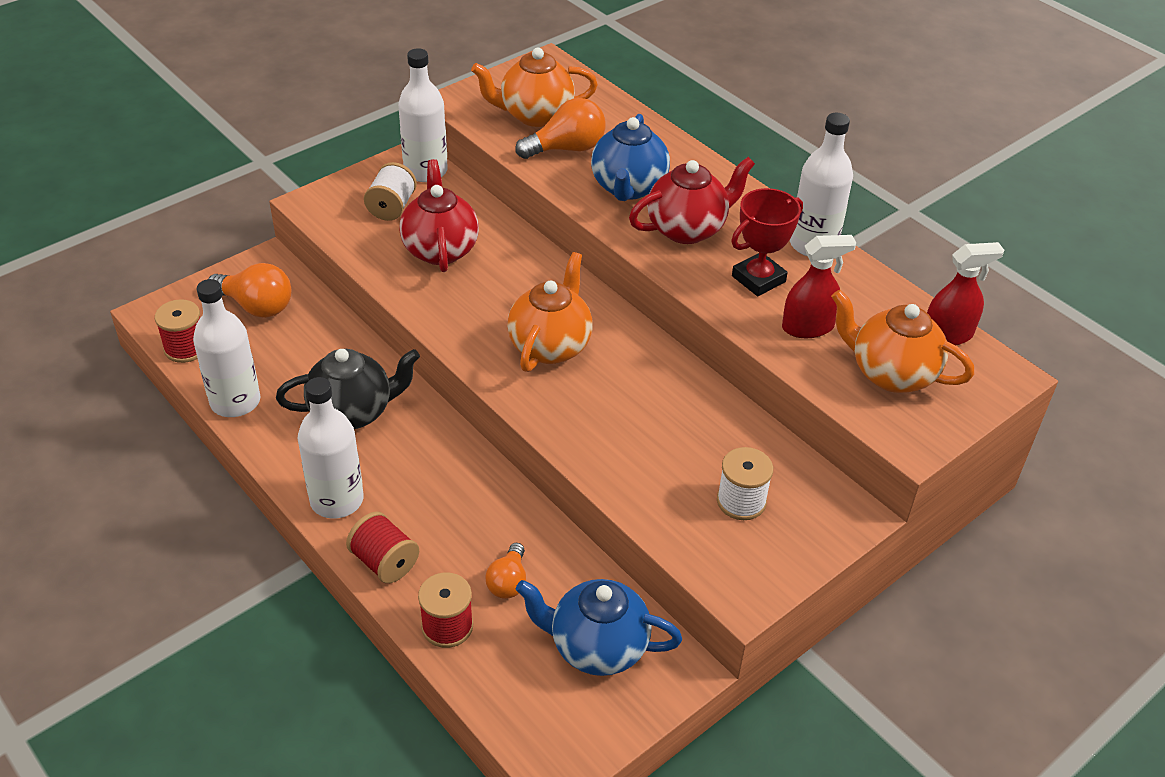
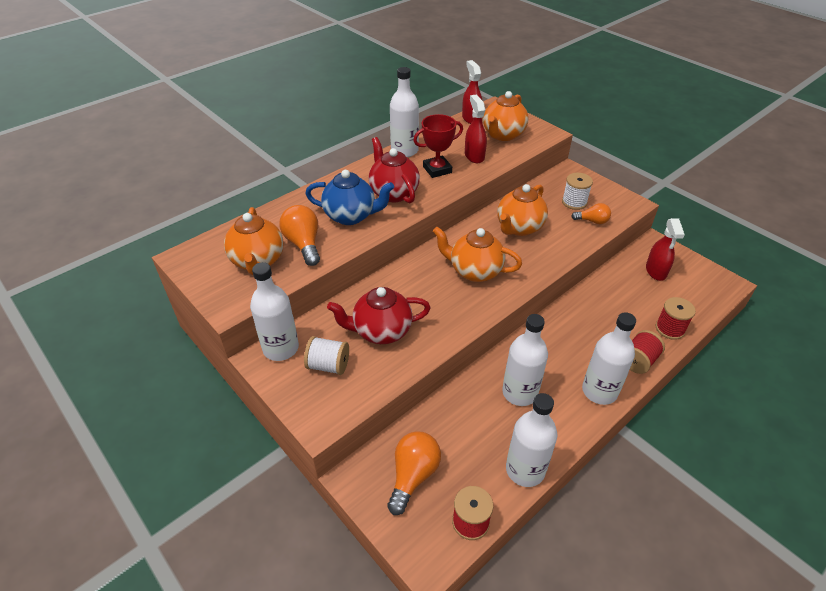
camera: 90 degrees left, 0 degrees up
black teapot [276,349,420,429] -> white bottle [502,314,548,406]
orange light bulb [485,543,526,599] -> orange light bulb moved to [571,203,611,224]
blue teapot [516,579,682,676] -> red spray bottle [646,218,685,281]
red trophy [731,188,803,296] -> red trophy turned 75 degrees counterclockwise [413,114,463,178]
none -> orange teapot [497,184,548,236]

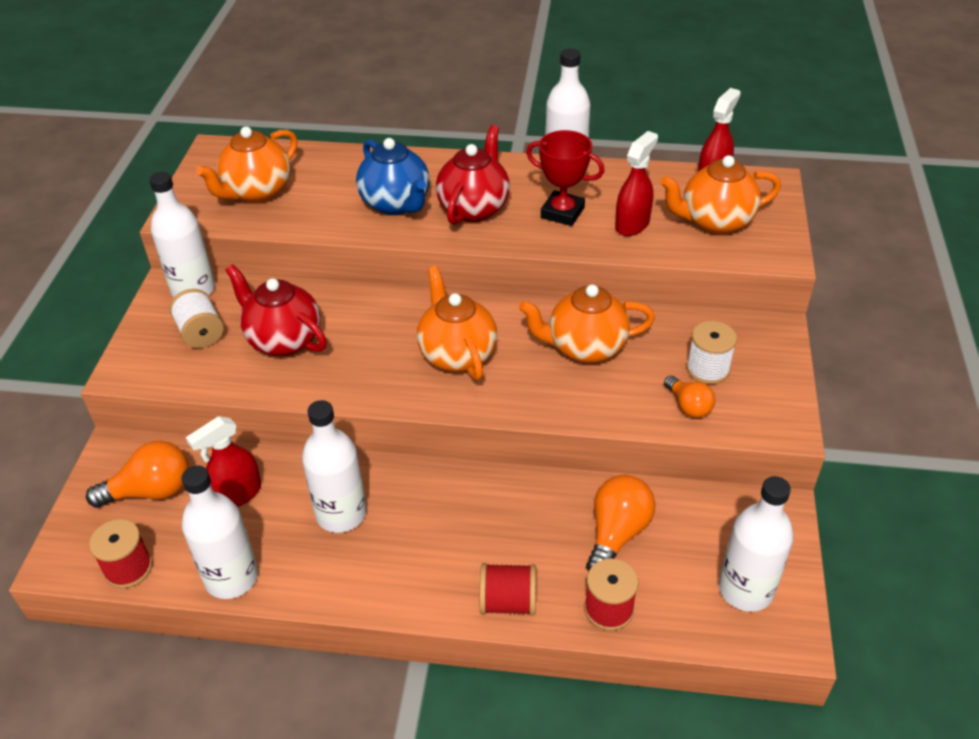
camera: 50 degrees right, 0 degrees up
orange light bulb [279,205,320,266] -> orange light bulb moved to [586,475,655,571]
white bottle [582,312,636,405] -> white bottle moved to [719,476,794,612]
red spray bottle [646,218,685,281] -> red spray bottle moved to [186,416,261,507]

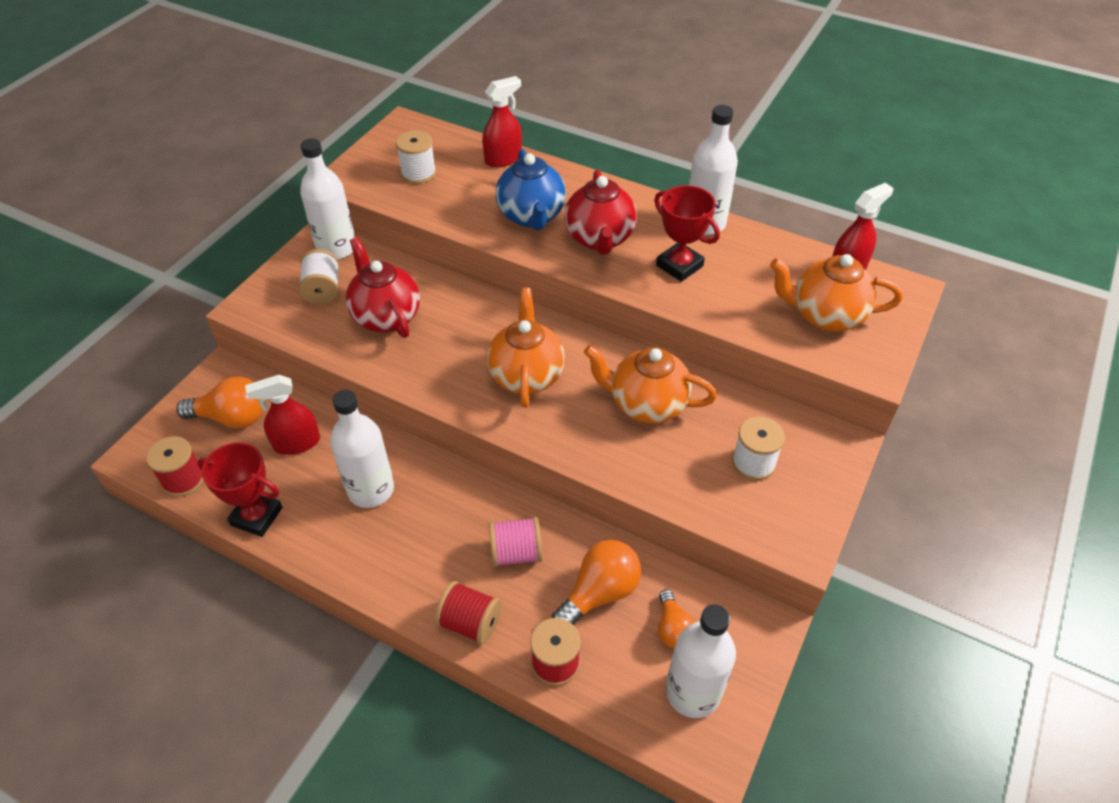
camera: 20 degrees right, 5 degrees up
white bottle [181,465,258,599] -> red trophy [197,442,283,537]
orange teapot [196,127,298,203] -> white spool [396,130,436,184]
red teapot [436,125,510,225] -> red teapot turned 135 degrees clockwise [564,170,637,255]
red spray bottle [615,131,658,236] -> red spray bottle moved to [482,76,522,168]
orange light bulb [664,376,715,418] -> orange light bulb moved to [658,590,695,649]
none -> pink spool [489,517,542,567]

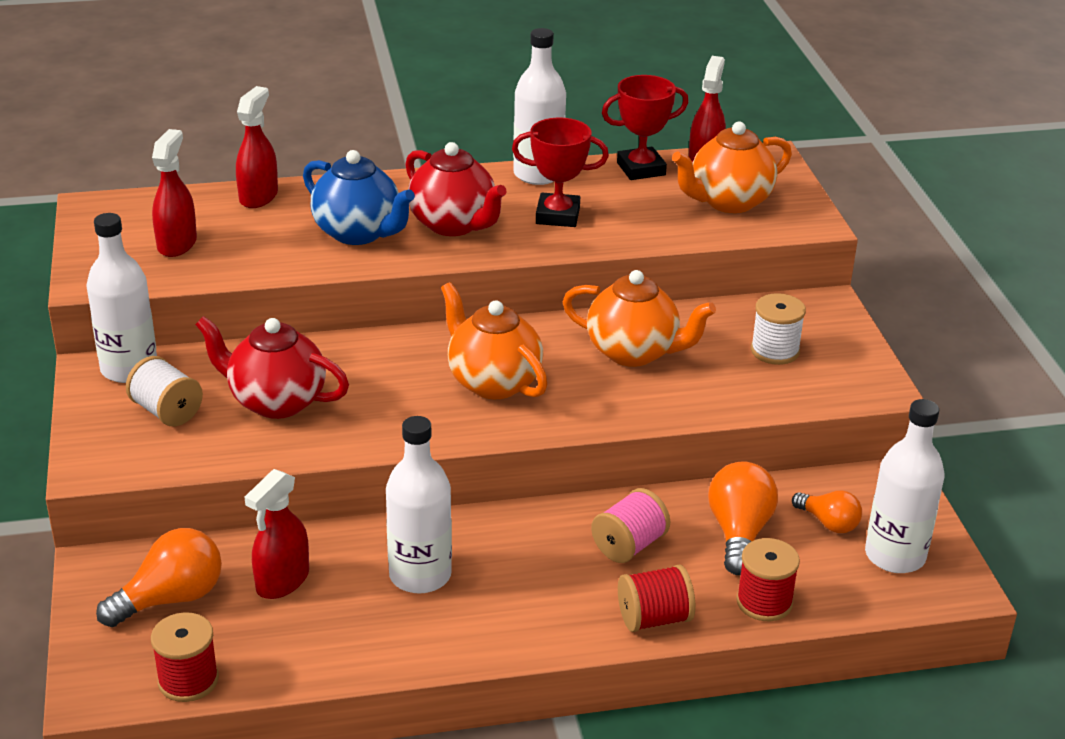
camera: 40 degrees left, 15 degrees down
red trophy [197,442,283,537] -> red trophy moved to [602,75,689,180]
white spool [396,130,436,184] -> red spray bottle [152,129,197,257]
orange teapot [584,345,717,424] -> orange teapot turned 135 degrees counterclockwise [562,270,716,367]

